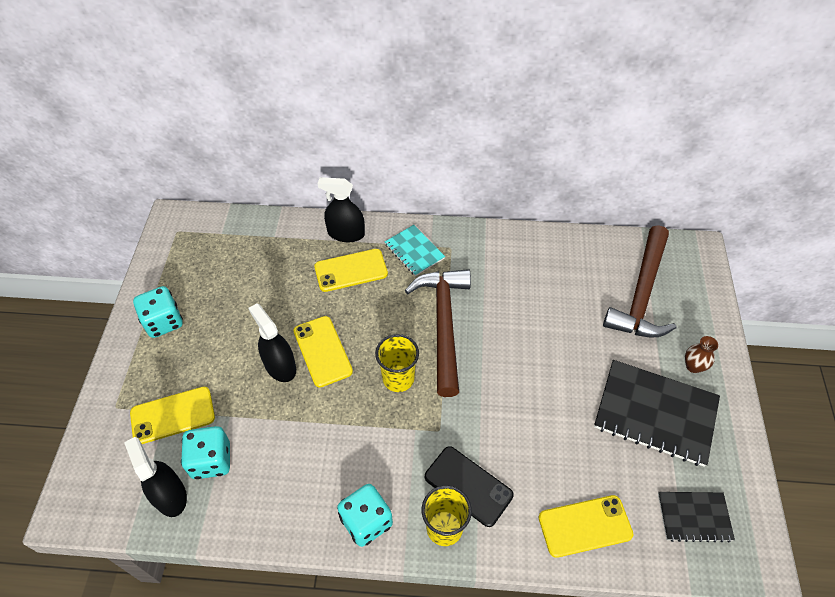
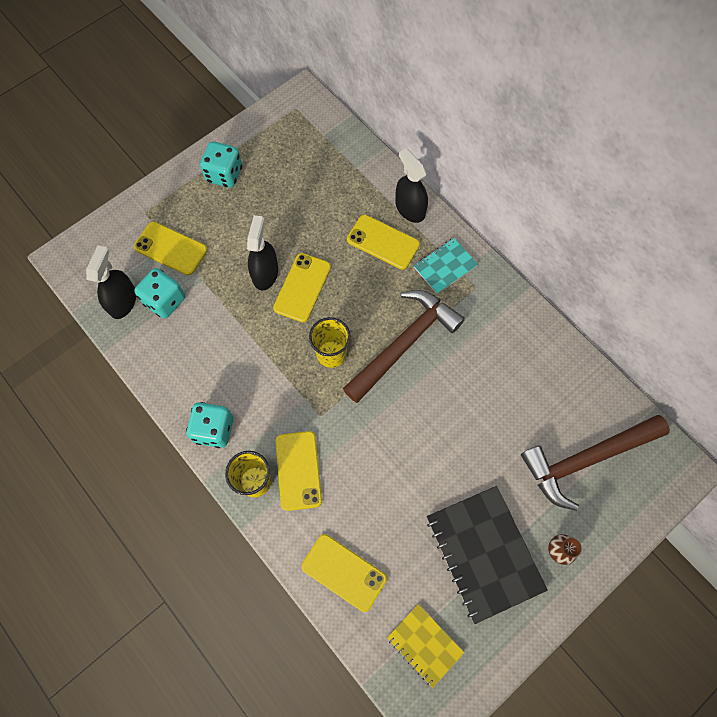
camera: 45 degrees right, 15 degrees up
turquoise notebook [385,225,445,276] -> turquoise notebook turned 45 degrees clockwise [414,238,478,294]
black phone [425,446,514,527] -> yellow phone [276,431,322,511]
black notebook [658,492,735,542] -> yellow notebook [387,604,464,688]

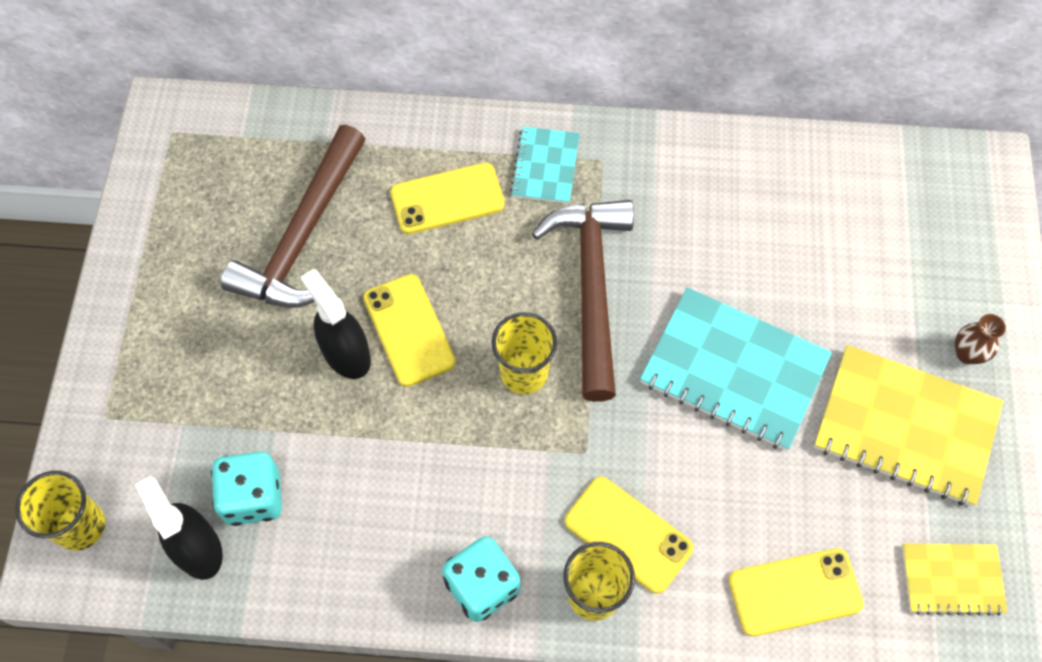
camera: 45 degrees left, 5 degrees down
yellow phone [134,222,207,275] -> none
turquoise dice [200,141,242,188] -> none
black spray bottle [395,148,428,223] -> none
black notebook [427,486,548,624] -> yellow notebook [814,345,1003,506]
brown hammer [521,415,670,511] -> brown hammer moved to [221,125,365,308]
none -> yellow cup [15,471,105,551]
none -> turquoise notebook [640,287,832,451]

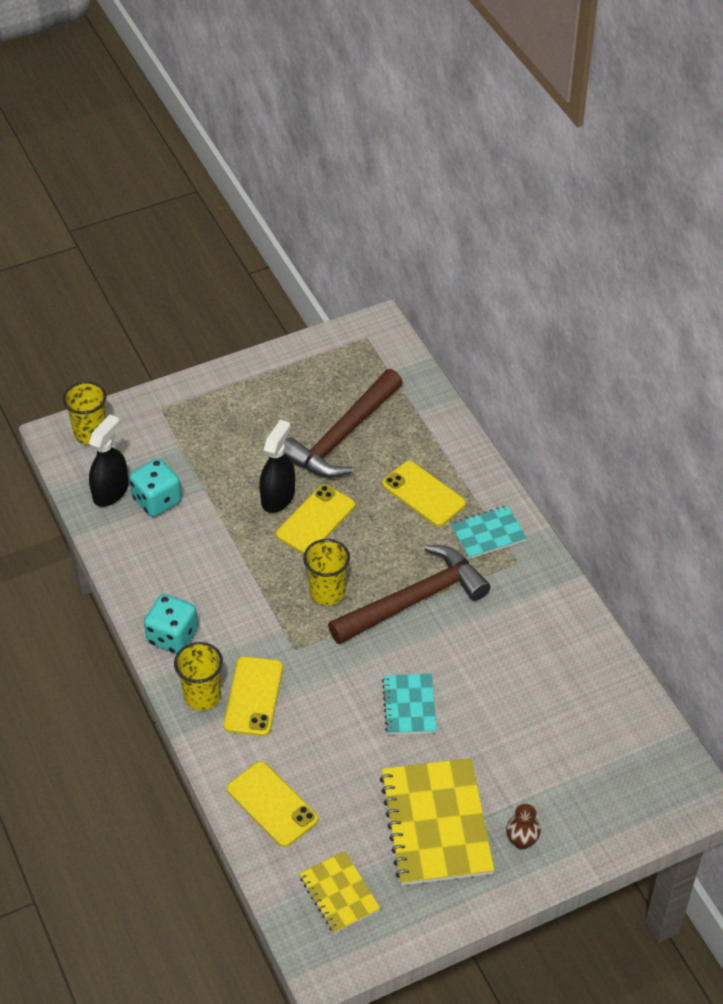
camera: 60 degrees right, 15 degrees down
brown hammer [221,125,365,308] -> brown hammer turned 45 degrees counterclockwise [284,369,403,478]
turquoise notebook [640,287,832,451] -> turquoise notebook [382,673,437,735], size x0.55

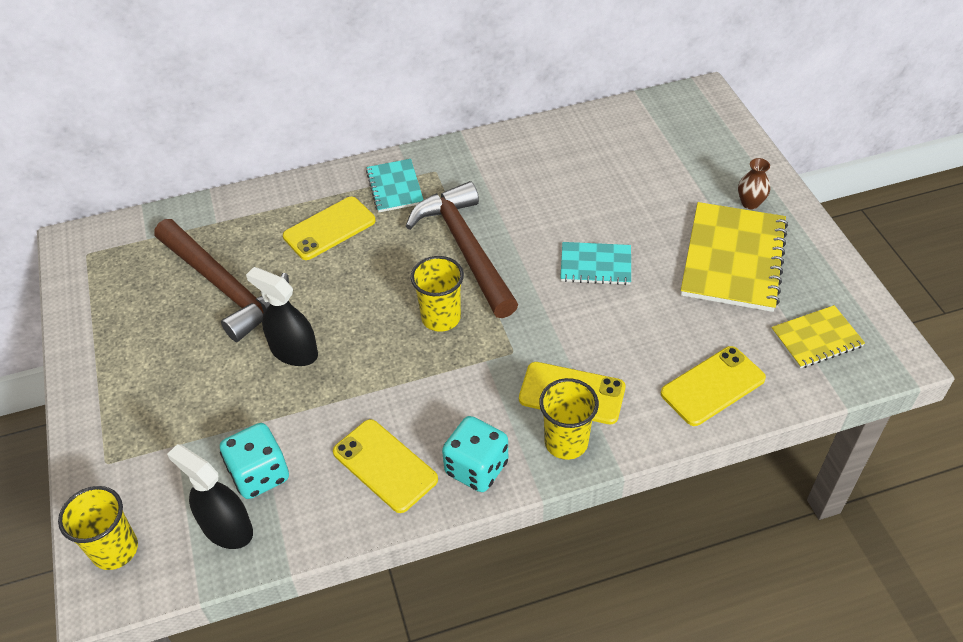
camera: 80 degrees left, 0 degrees up
yellow phone [276,485,355,554] -> yellow phone moved to [333,419,438,513]
yellow notebook [380,758,494,885] -> yellow notebook turned 75 degrees counterclockwise [681,202,788,312]

